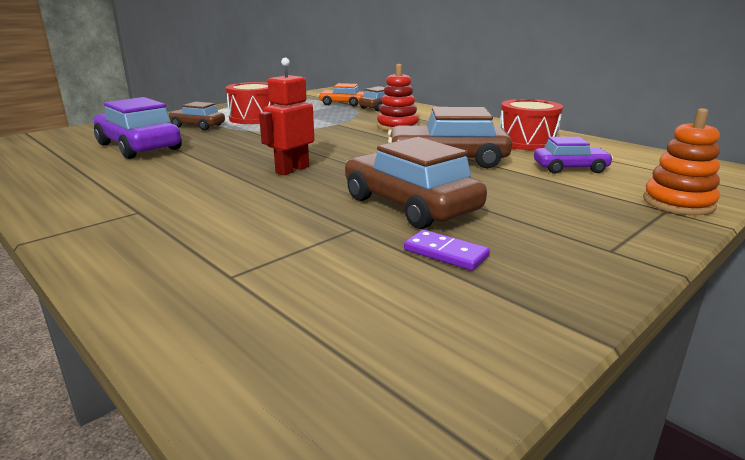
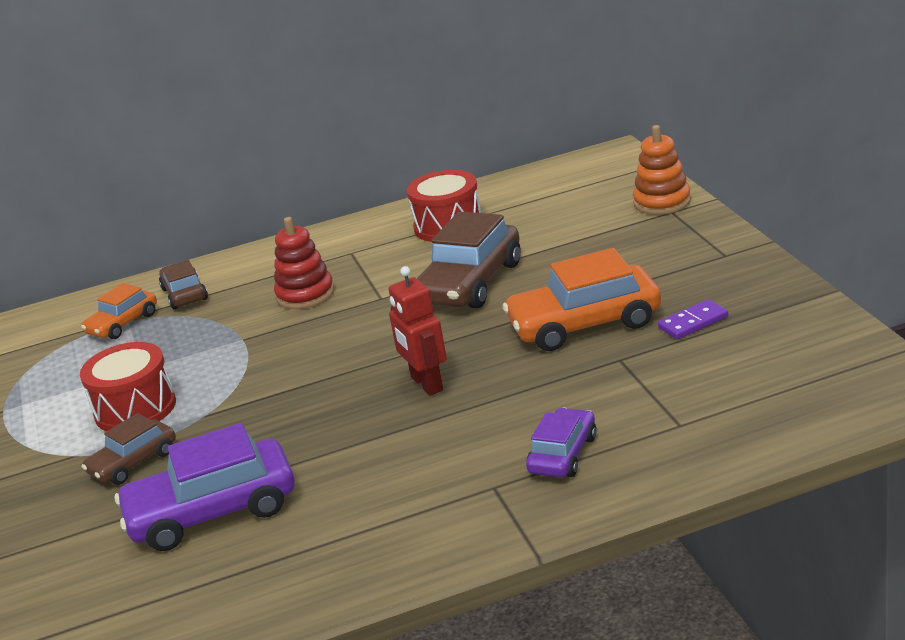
camera: 60 degrees left, 5 degrees up
brown car [345,137,487,229] -> orange car [502,248,661,351]
purple car [534,137,613,174] -> purple car moved to [526,408,597,478]

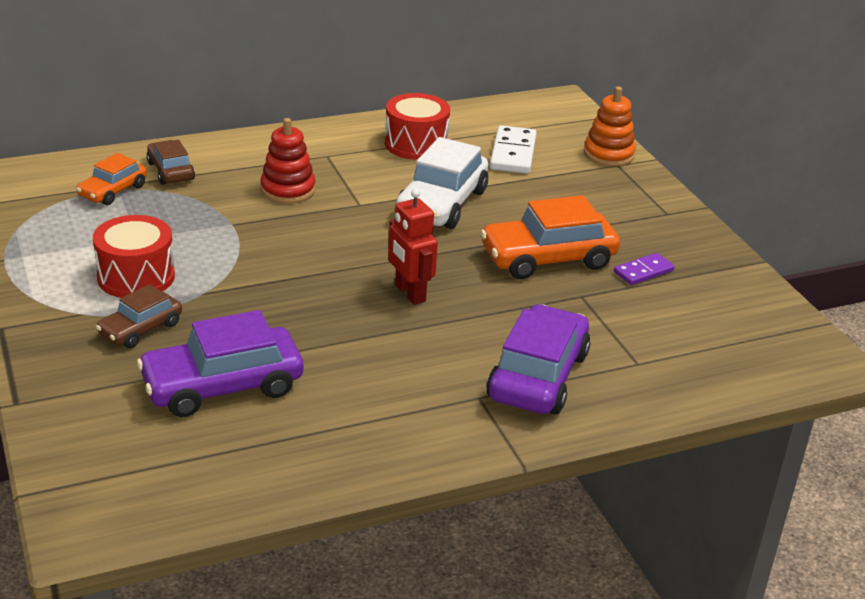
camera: 10 degrees left, 5 degrees up
brown car [417,211,521,309] -> white car [395,137,488,229]
purple car [526,408,597,478] -> purple car [487,304,591,415], size x1.75
none -> white domino [490,125,537,174]

